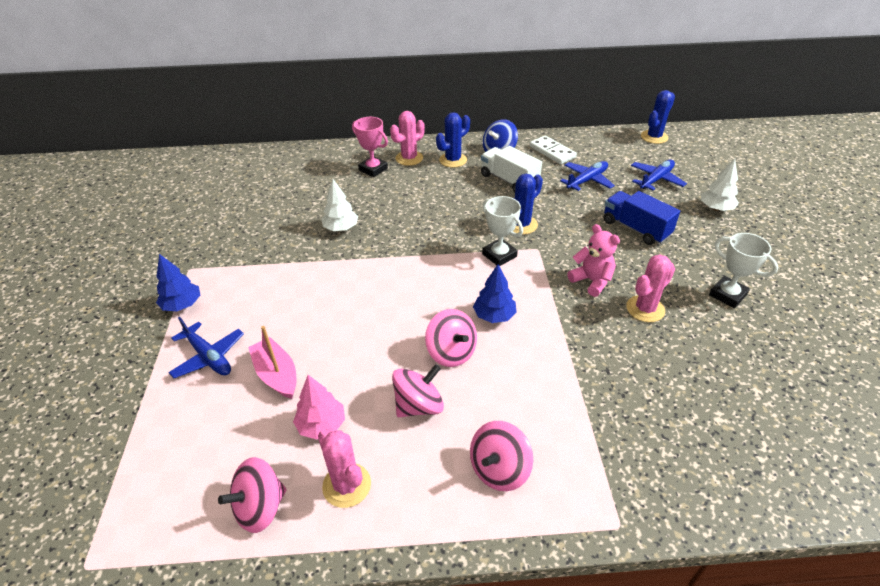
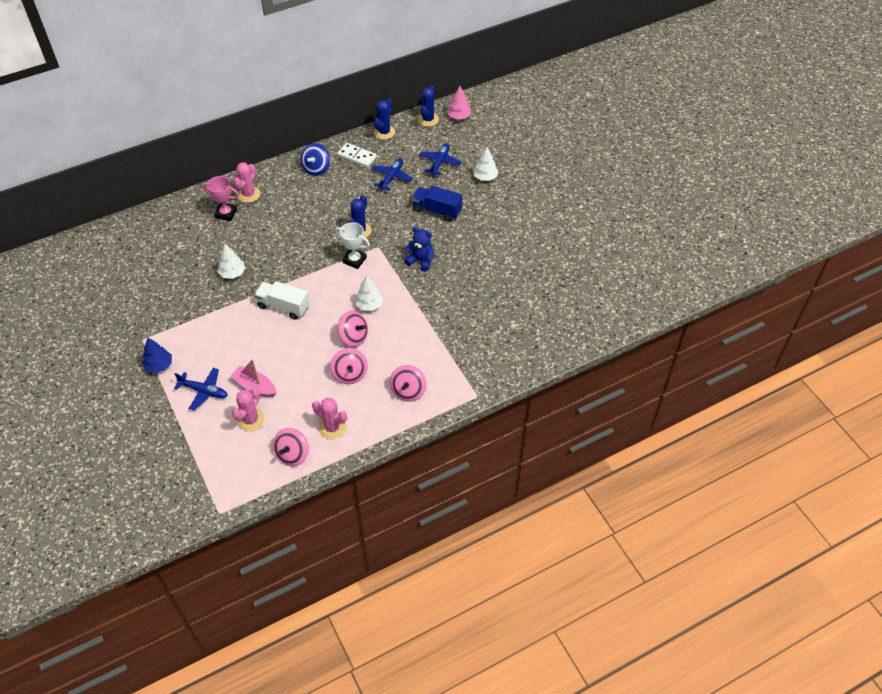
camera: 25 degrees left, 10 degrees up
pink tree [293,375,345,440] -> pink tree moved to [447,86,471,119]
pink spinning top [392,364,444,417] -> pink spinning top turned 135 degrees clockwise [330,348,368,384]
blue cactus [436,112,470,168] -> blue cactus moved to [374,98,395,140]
blue tree [473,264,517,323] -> white tree [355,276,384,311]
white truck [481,146,542,192] -> white truck moved to [254,281,310,320]
pink teddy bear [567,224,620,297] -> blue teddy bear [404,227,433,272]
pink cactus [627,254,675,322] -> pink cactus moved to [232,388,265,432]
white trophy [709,233,778,308] -> none

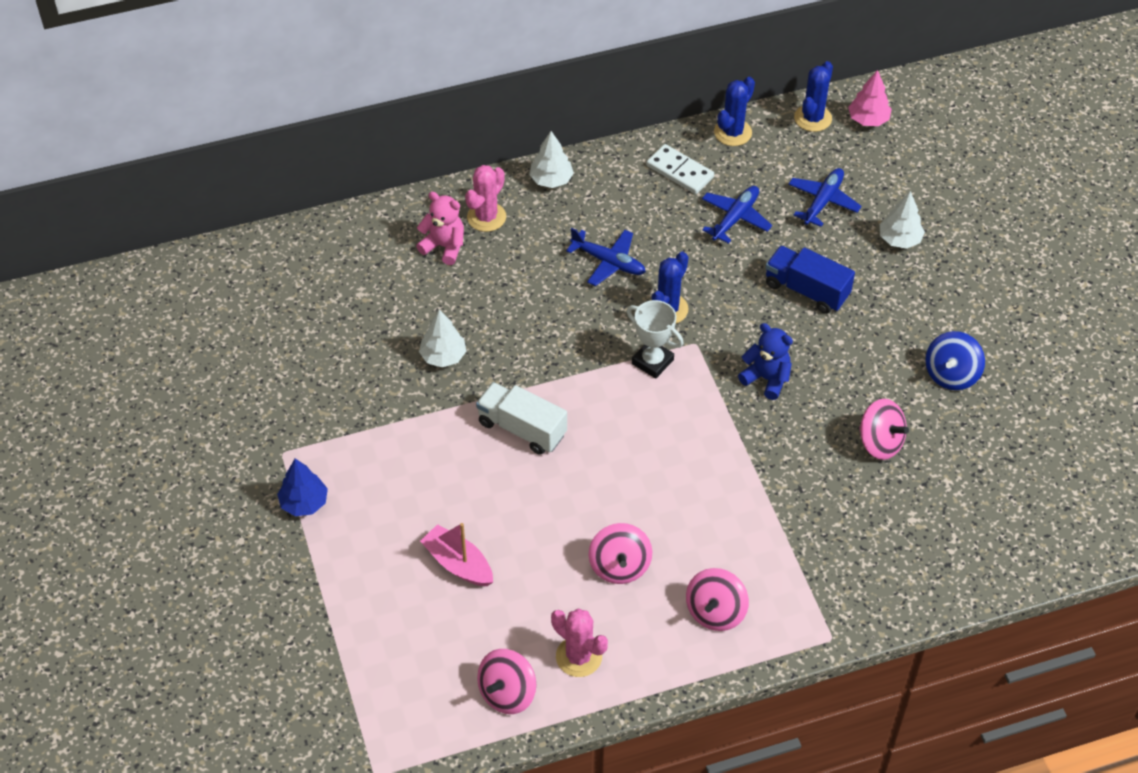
camera: 10 degrees right, 0 degrees up
blue plane [174,368,228,411] -> blue plane moved to [566,228,646,286]
pink trophy [202,176,239,221] -> pink teddy bear [416,192,464,265]
pink cactus [232,388,265,432] -> none
blue spinning top [301,143,330,176] -> blue spinning top moved to [925,331,985,390]
pink spinning top [338,311,368,347] -> pink spinning top moved to [859,399,909,460]
white tree [355,276,384,311] -> white tree moved to [529,131,574,188]

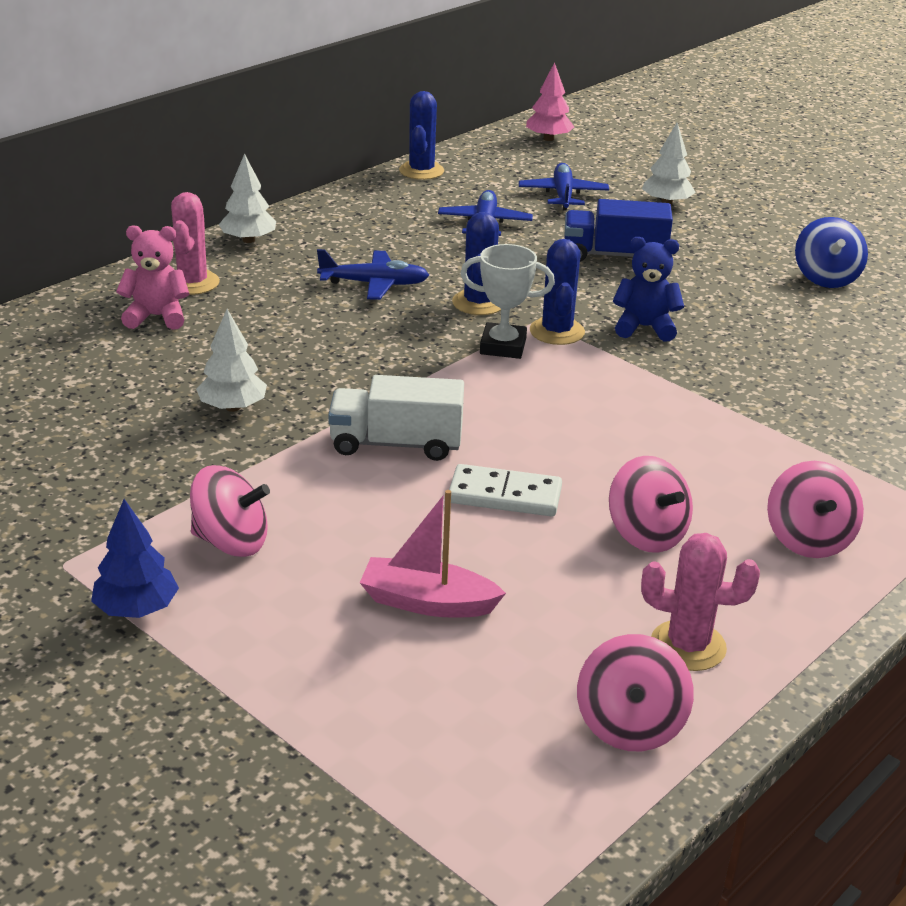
camera: 30 degrees left, 20 degrees down
white domino [646,144,714,194] -> white domino moved to [449,464,562,517]
blue cactus [794,61,833,132] -> blue cactus moved to [530,239,585,345]
pink spinning top [859,399,909,460] -> pink spinning top moved to [190,465,270,557]

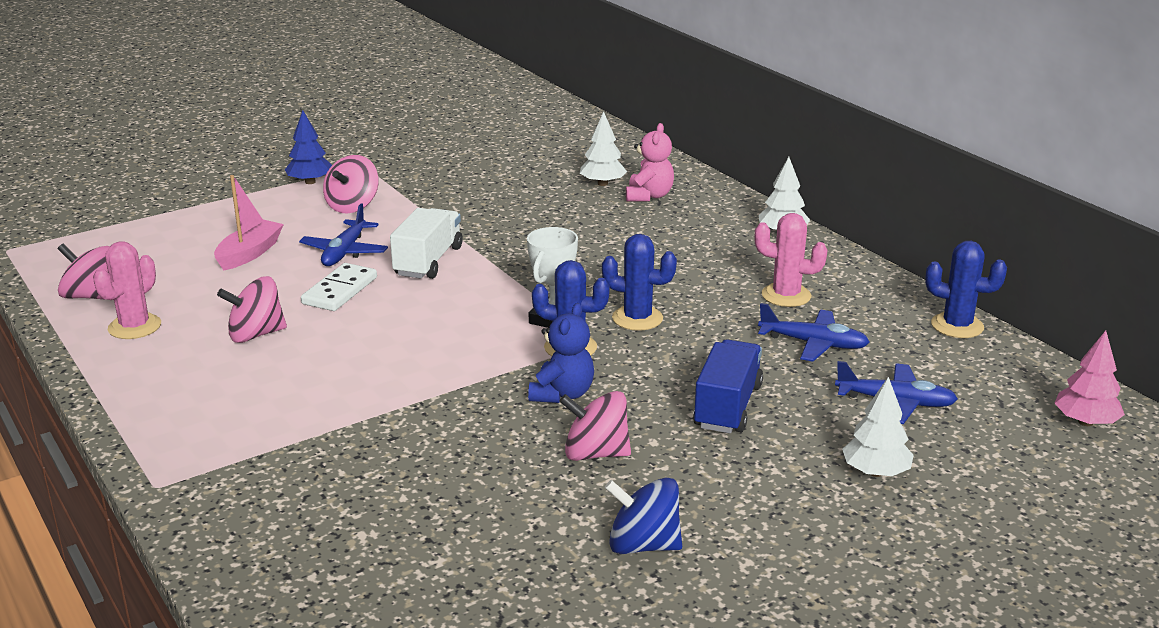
camera: 105 degrees right, 5 degrees down
pink cactus [171,192,220,295] -> pink cactus moved to [754,213,828,307]
white tree [196,309,267,412] -> white tree moved to [580,111,627,186]
blue plane [317,249,429,300] -> blue plane moved to [299,203,388,266]
pink spinning top [767,461,864,558] -> pink spinning top moved to [559,391,631,461]

